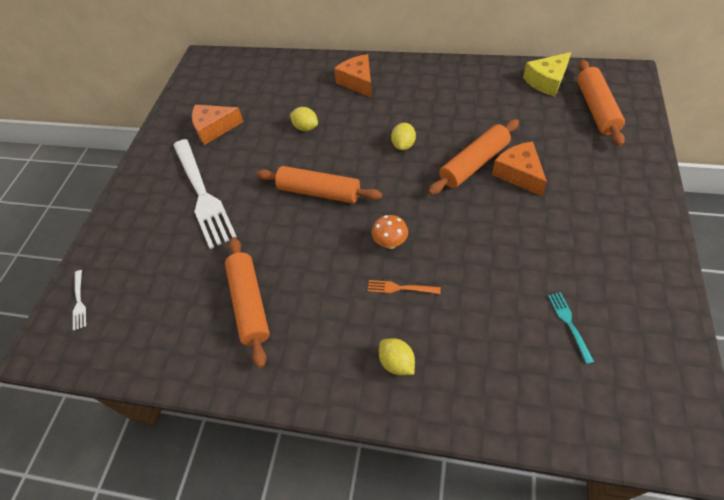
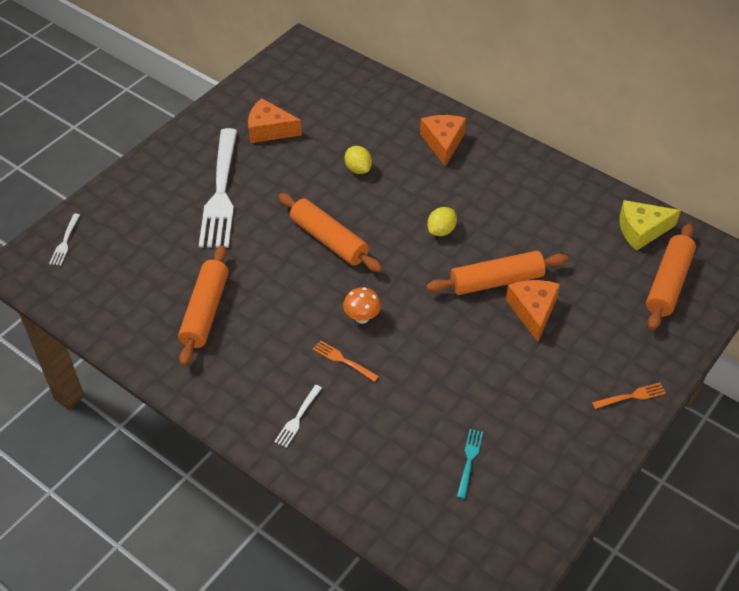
camera: 20 degrees right, 5 degrees down
yellow lemon [379,338,415,375] -> white fork [274,385,322,448]
none -> orange fork [592,383,666,409]

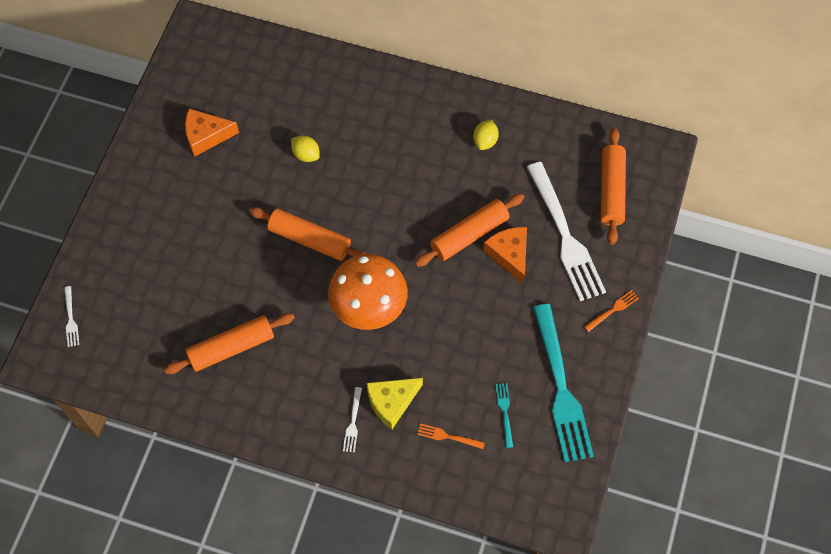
camera: 20 degrees left, 15 degrees up
orange rolling pin [178,245,229,366] -> orange rolling pin turned 75 degrees clockwise [164,313,295,374]
white fork [199,128,237,248] -> white fork moved to [527,162,606,301]
orange fork [313,340,379,382] -> orange fork moved to [417,423,485,449]
orange mushroom [343,287,381,324] -> orange mushroom [328,254,408,330], size x2.29
orange cheese [420,115,466,167] -> none
yellow lemon [427,207,457,236] -> yellow lemon moved to [473,120,499,150]
yellow cheese [619,200,681,251] -> yellow cheese moved to [366,378,423,430]
none -> turquoise fork [533,304,594,462]

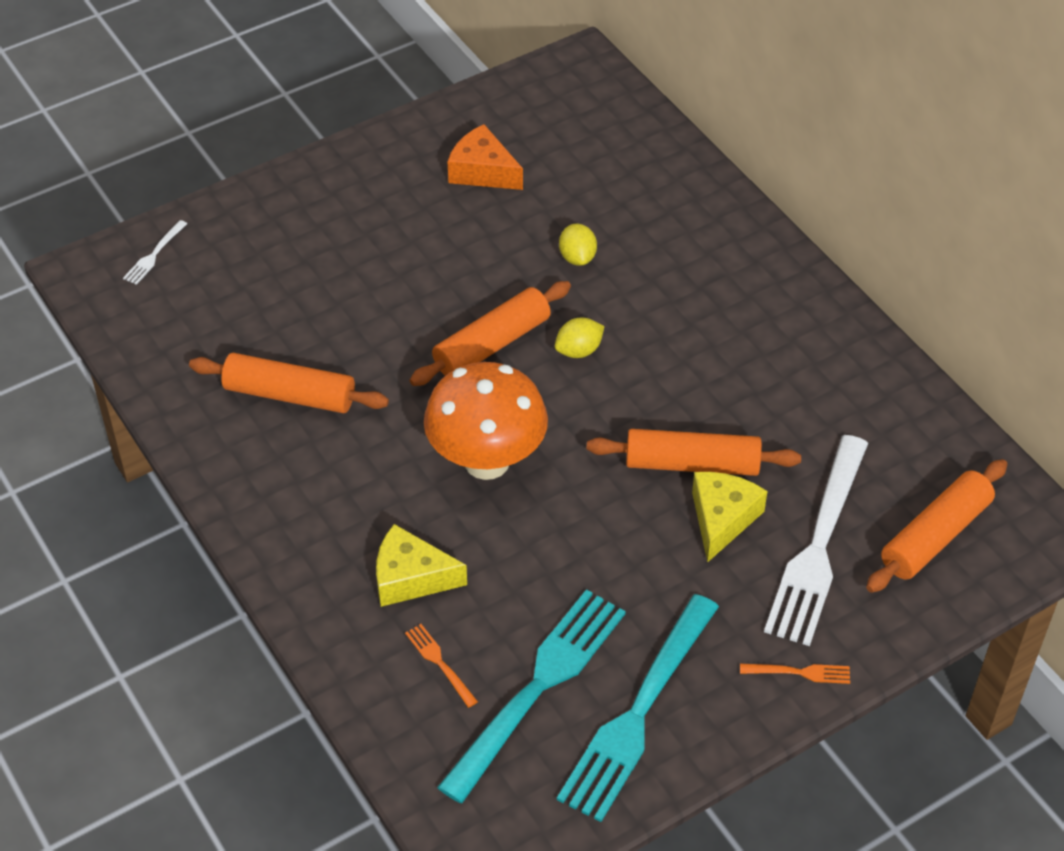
camera: 40 degrees right, 15 degrees down
orange rolling pin [249,207,367,261] -> orange rolling pin turned 75 degrees clockwise [410,281,571,386]
white fork [343,387,362,453] -> none
yellow lemon [473,120,499,150] -> yellow lemon moved to [555,318,605,358]
orange cheese [483,227,527,284] -> yellow cheese [692,472,768,563]
turquoise fork [496,383,513,448] -> turquoise fork [437,589,626,803], size x2.48

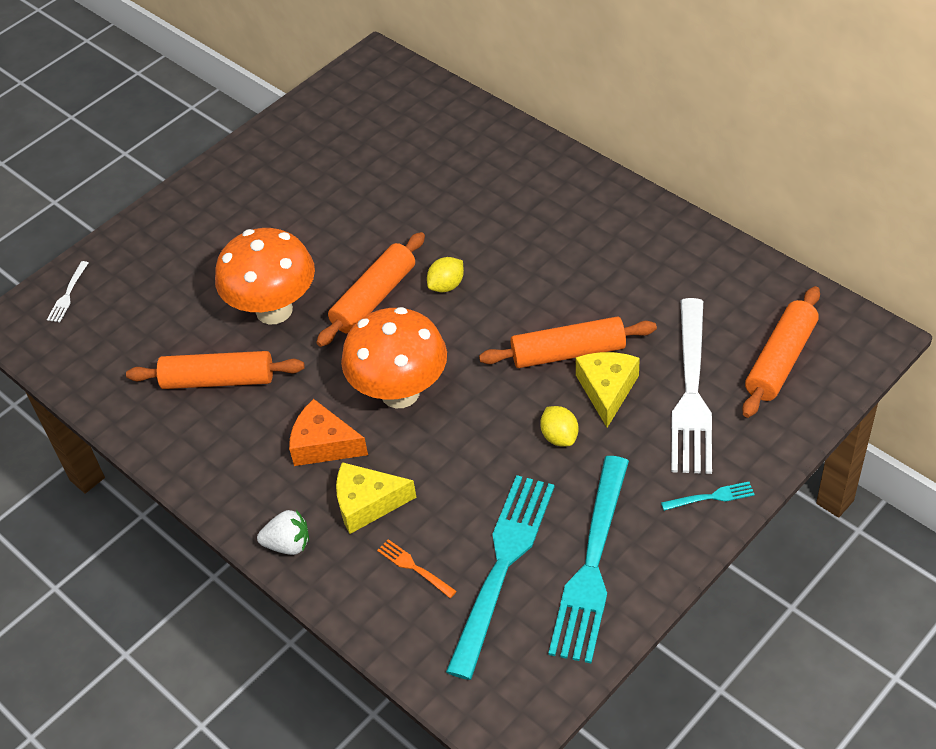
camera: 10 degrees left, 0 degrees up
orange cheese [447,124,523,190] -> orange cheese moved to [289,399,368,466]
yellow lemon [559,224,597,266] -> yellow lemon moved to [540,406,579,447]
orange fork [740,664,850,684] -> turquoise fork [661,482,755,511]
none -> orange mushroom [215,228,315,325]
none -> white strawberry [257,510,309,555]

